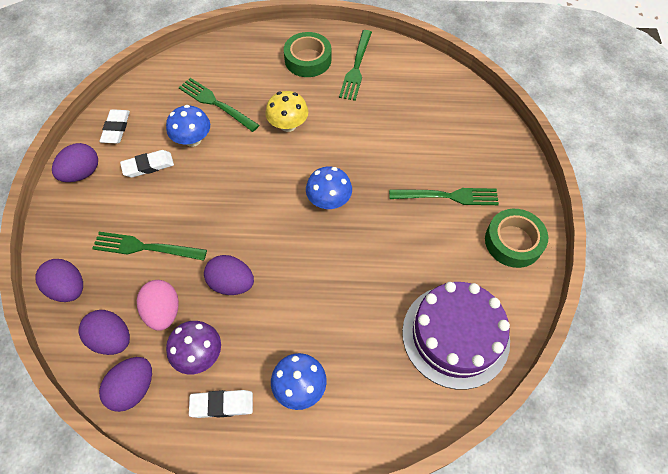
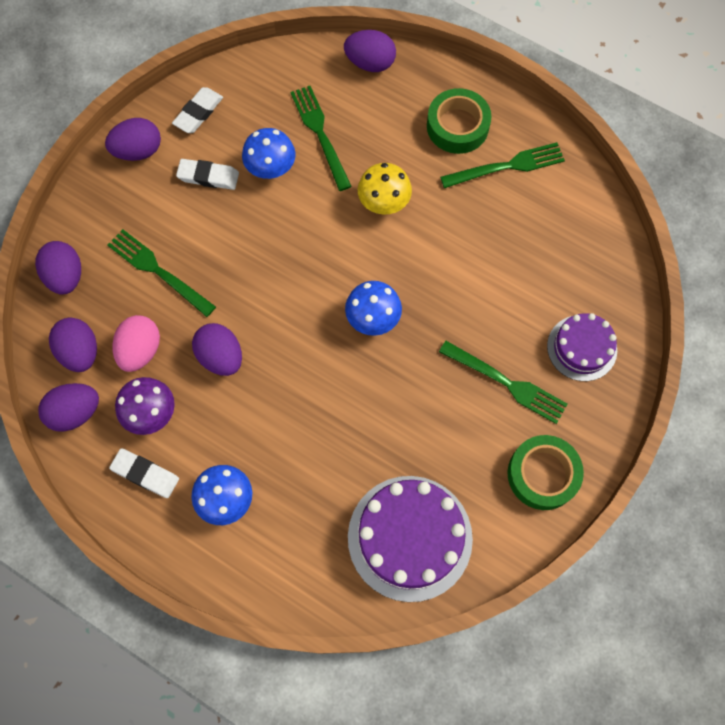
camera: 30 degrees right, 10 degrees up
green fork [339,30,372,101] -> green fork turned 150 degrees counterclockwise [440,142,565,188]
none -> purple egg [344,30,396,72]
none -> purple cake [547,313,617,381]

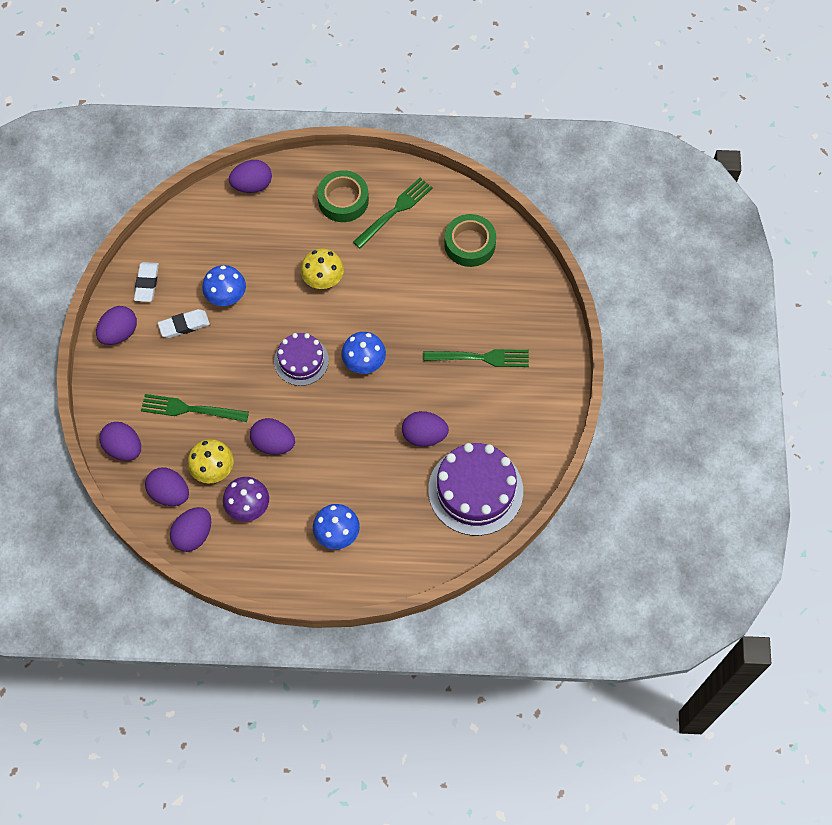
camera: 30 degrees left, 5 degrees down
white eraser [109,448,179,498] -> none
pink egg [112,315,160,372] -> yellow mushroom [188,439,233,483]
green fork [290,86,352,191] -> none
green tape [508,435,584,510] -> green tape moved to [444,214,496,267]
purple cake [547,313,617,381] -> purple cake moved to [274,333,329,386]
none -> purple egg [402,411,449,447]

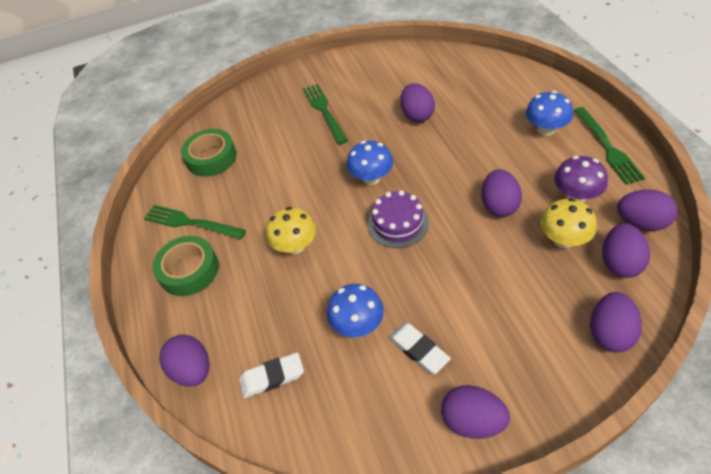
camera: 105 degrees left, 15 degrees down
white eraser [134,262,159,302] -> white eraser moved to [239,352,304,398]
green fork [141,394,249,422] -> green fork moved to [574,107,645,185]
purple cake [428,443,523,536] -> none

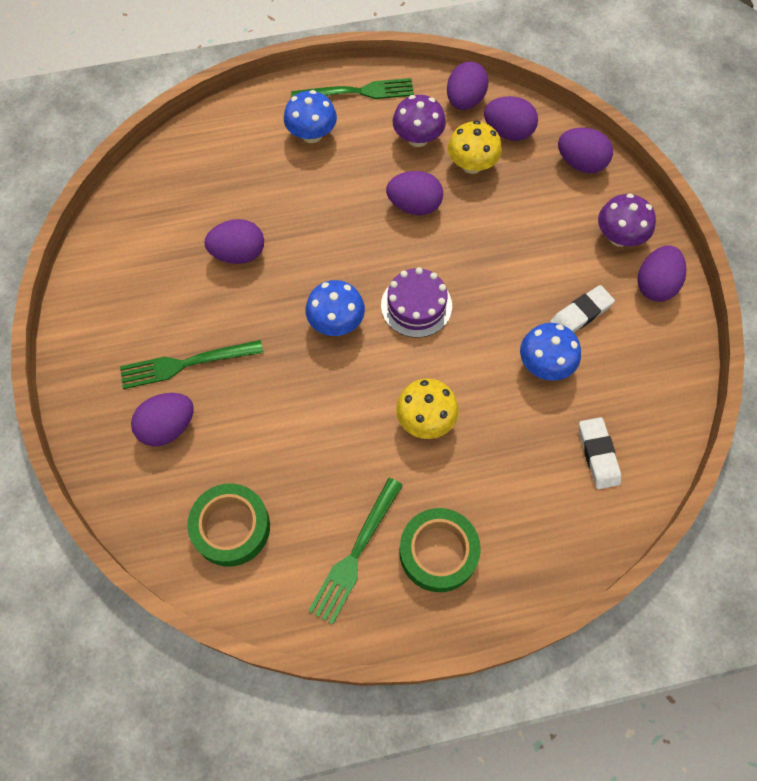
camera: 90 degrees left, 15 degrees up
purple egg [159,334,210,387] -> purple egg moved to [131,393,193,446]
none -> purple mushroom [598,193,656,247]

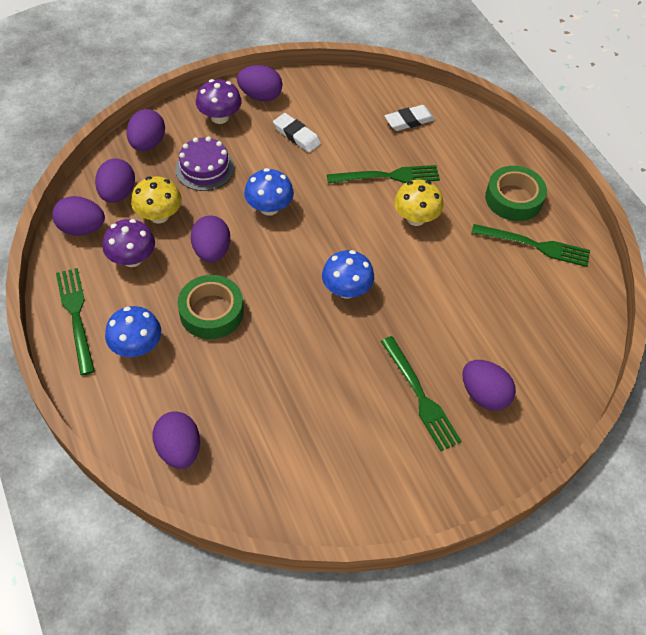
camera: 105 degrees left, 10 degrees down
green tape [187,484,270,567] -> green tape moved to [178,275,244,339]
purple egg [204,219,264,264] -> purple egg moved to [152,411,200,469]
purple cake [381,267,452,338] -> purple cake moved to [175,136,234,191]
blue mushroom [520,323,581,381] -> blue mushroom moved to [244,168,294,216]
none -> green fork [327,165,440,183]

